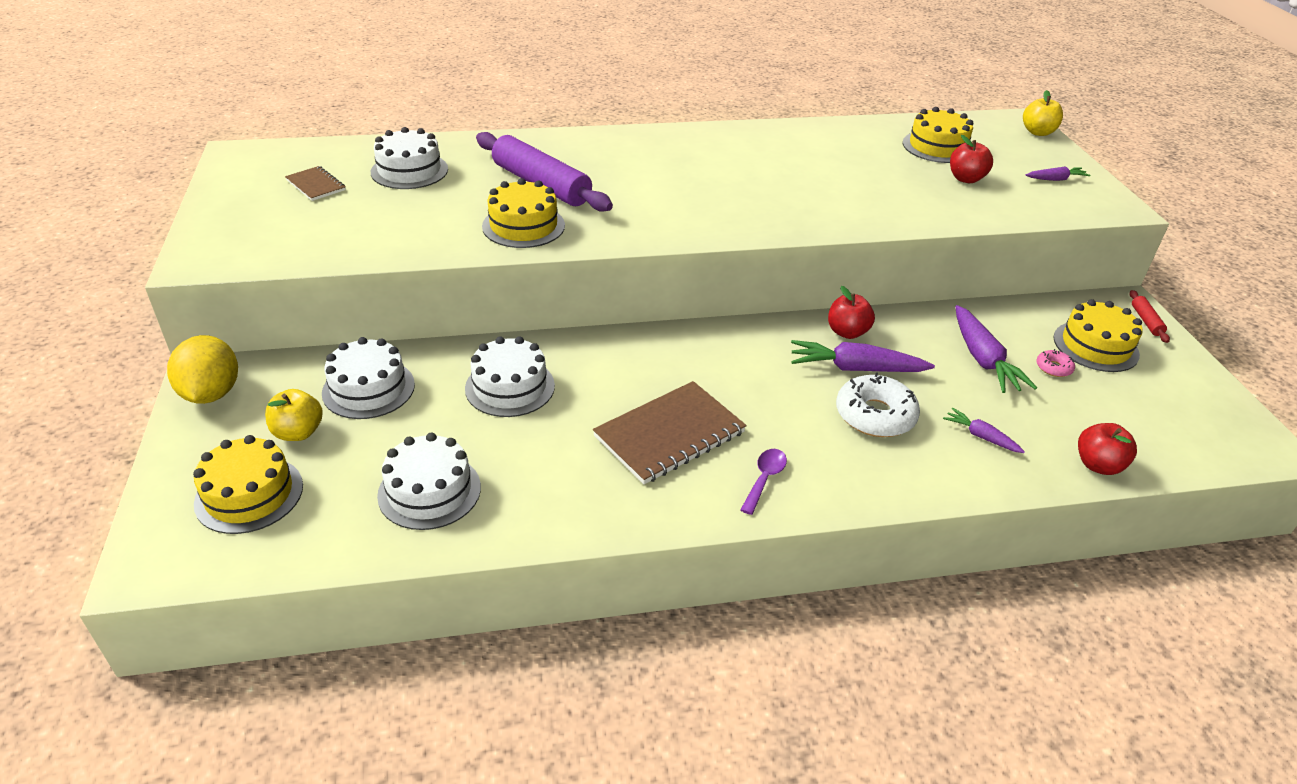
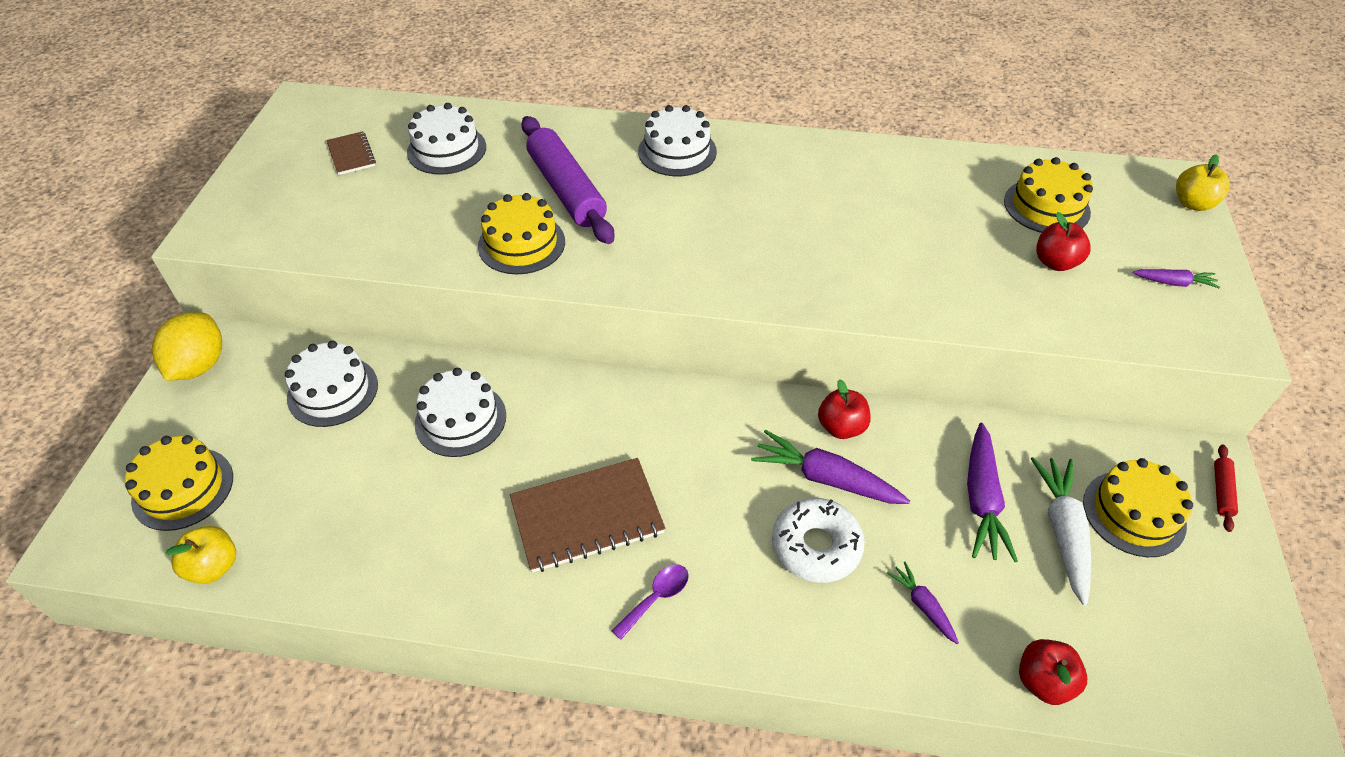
camera: 20 degrees right, 10 degrees up
yellow apple [265,389,323,441] -> yellow apple moved to [165,526,236,584]
white cake [377,432,481,530] -> white cake moved to [638,105,717,176]
pink donut [1036,349,1075,377] -> white carrot [1031,457,1091,606]

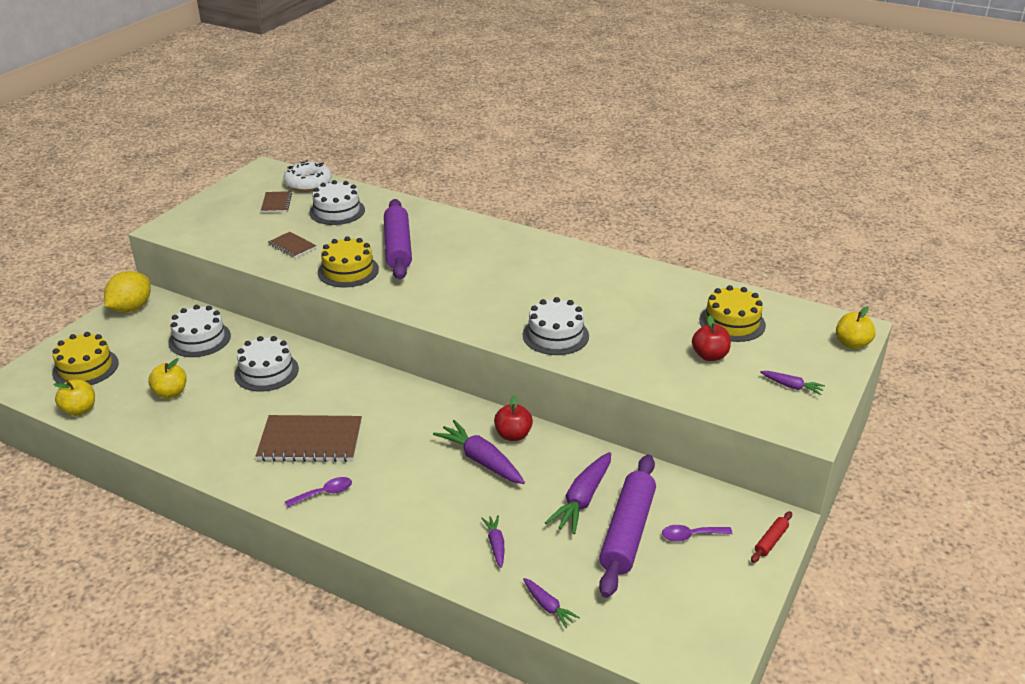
camera: 20 degrees right, 15 degrees down
white cake [638,105,717,176] -> white cake moved to [523,297,589,355]
white donut [772,498,865,583] -> white donut moved to [283,160,332,192]
red apple [1019,639,1087,705] -> purple carrot [523,578,580,628]
white carrot [1031,457,1091,606] -> purple rolling pin [599,454,656,598]
yellow cake [1083,458,1193,557] -> purple spoon [662,525,732,542]
none -> yellow apple [148,358,187,399]
none -> brown notebook [268,232,316,258]

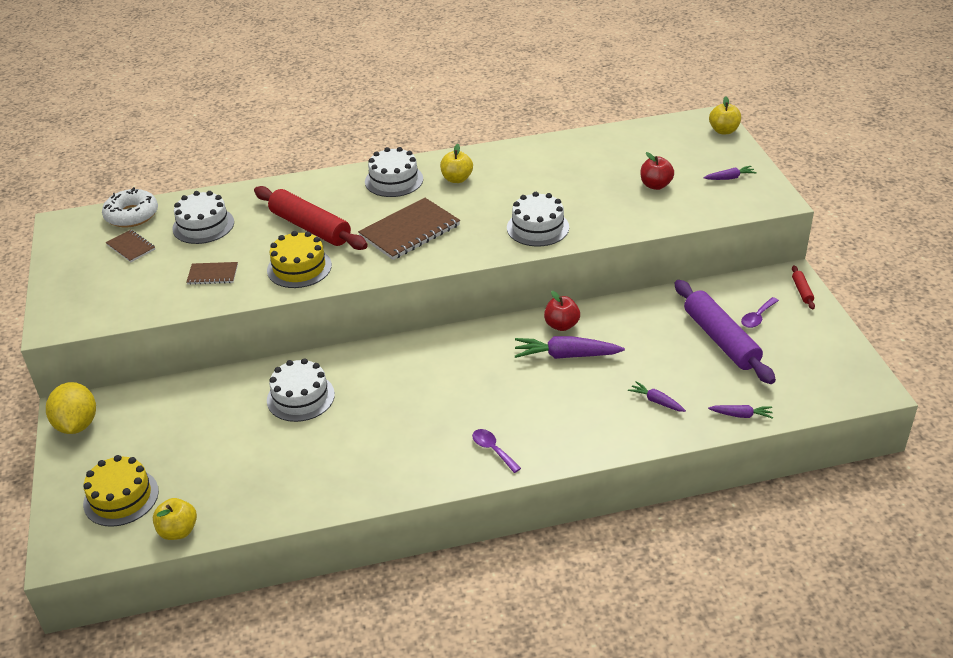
camera: 40 degrees left, 5 degrees up
yellow apple [148,358,187,399] -> yellow apple moved to [440,144,473,183]
white cake [168,305,231,357] -> white cake moved to [365,147,423,197]
brown notebook [256,415,362,462] -> brown notebook moved to [358,198,460,260]
purple spoon [285,477,352,507] -> purple spoon turned 60 degrees counterclockwise [472,429,521,473]
purple rolling pin [384,199,412,280] -> red rolling pin [254,186,368,250]
purple carrot [545,452,611,534] -> none
yellow cake [699,285,766,342] -> none

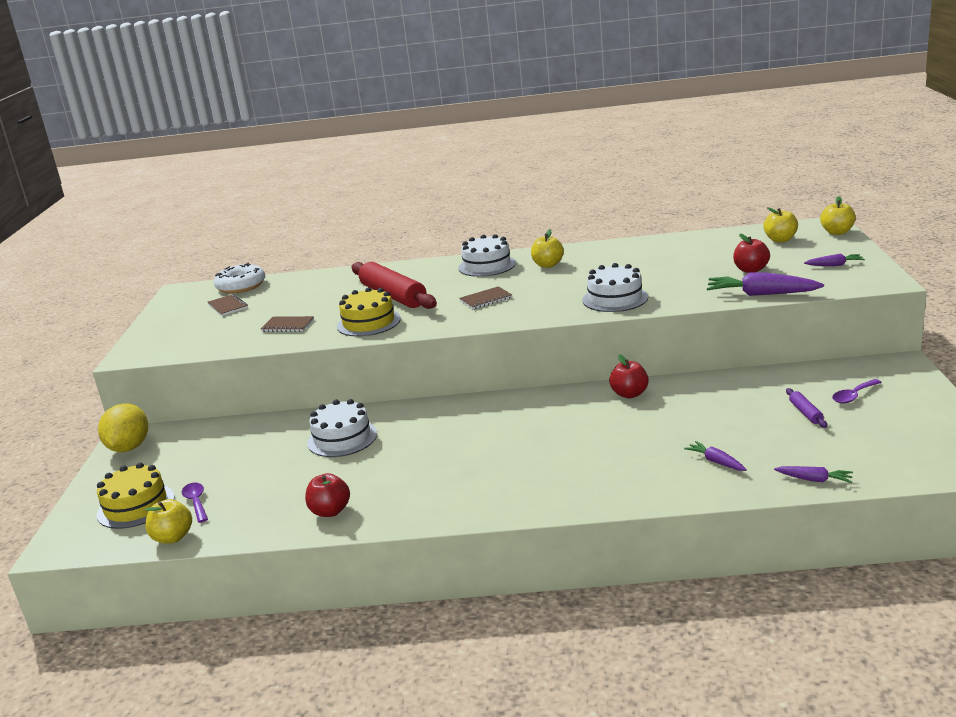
camera: 15 degrees right, 15 degrees down
white cake [172,191,234,244] -> none
brown notebook [358,198,460,260] -> brown notebook [459,286,512,309], size x0.52
purple spoon [472,429,521,473] -> purple spoon moved to [182,483,208,523]
purple carrot [515,336,625,359] -> purple carrot moved to [707,272,824,296]
purple rolling pin [675,280,776,384] -> purple rolling pin [786,388,827,428], size x0.42
red rolling pin [792,265,815,310] -> none
none -> red apple [305,473,350,517]
none -> yellow apple [763,207,798,242]

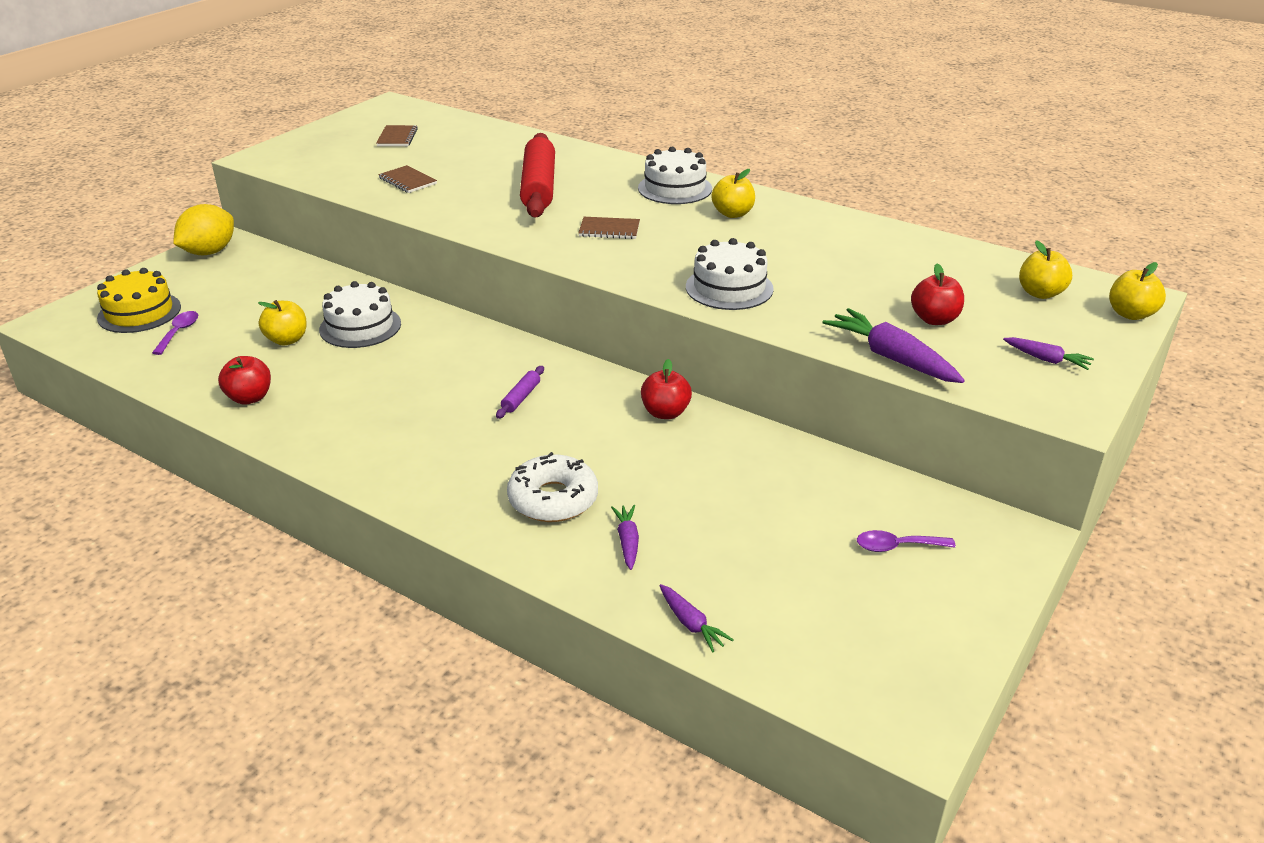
camera: 30 degrees right, 10 degrees up
yellow apple [145,499,192,544] -> yellow apple moved to [258,300,307,345]
white donut [214,263,265,294] -> white donut moved to [507,452,598,522]
yellow cake [337,287,401,337] -> none
purple rolling pin [786,388,827,428] -> purple rolling pin moved to [496,366,544,419]

